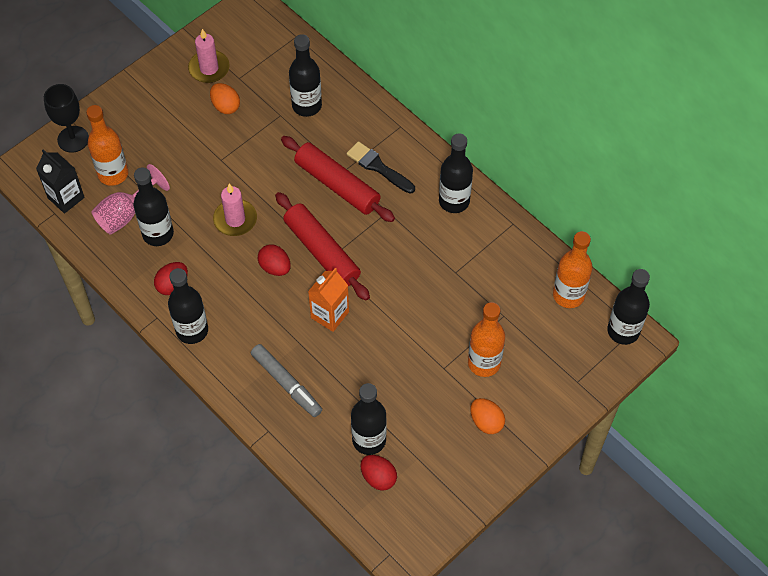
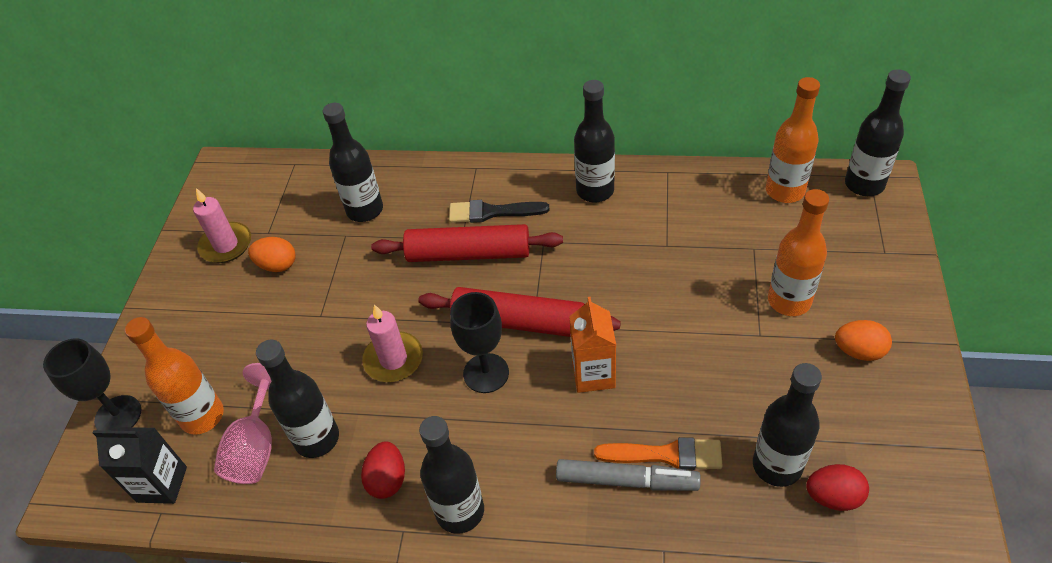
camera: 35 degrees left, 10 degrees down
red egg [258,244,291,276] -> black goblet [450,292,509,393]
none -> orange brush [594,437,723,470]

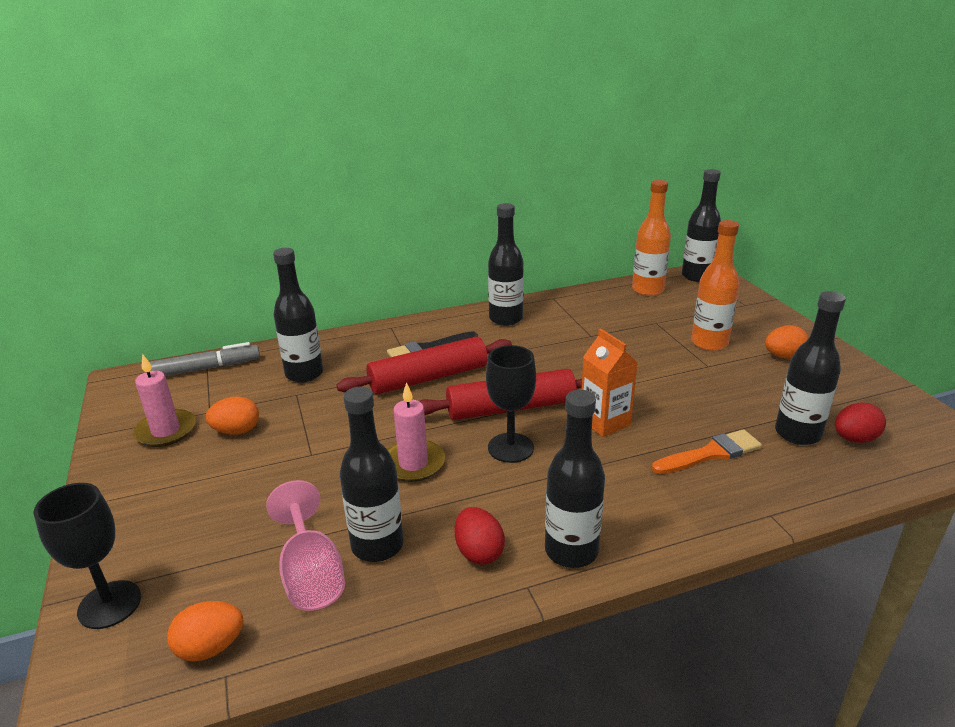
camera: 30 degrees left, 20 degrees down
black carton [93,427,187,504] -> orange egg [167,601,244,662]
orange bottle [125,317,224,435] -> none
grey marker [556,459,701,491] -> grey marker moved to [149,342,260,376]

